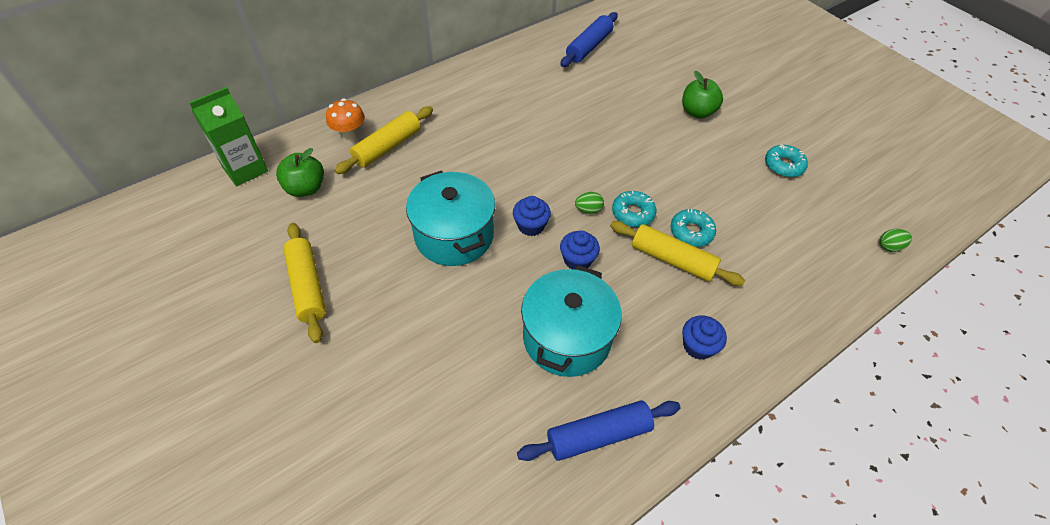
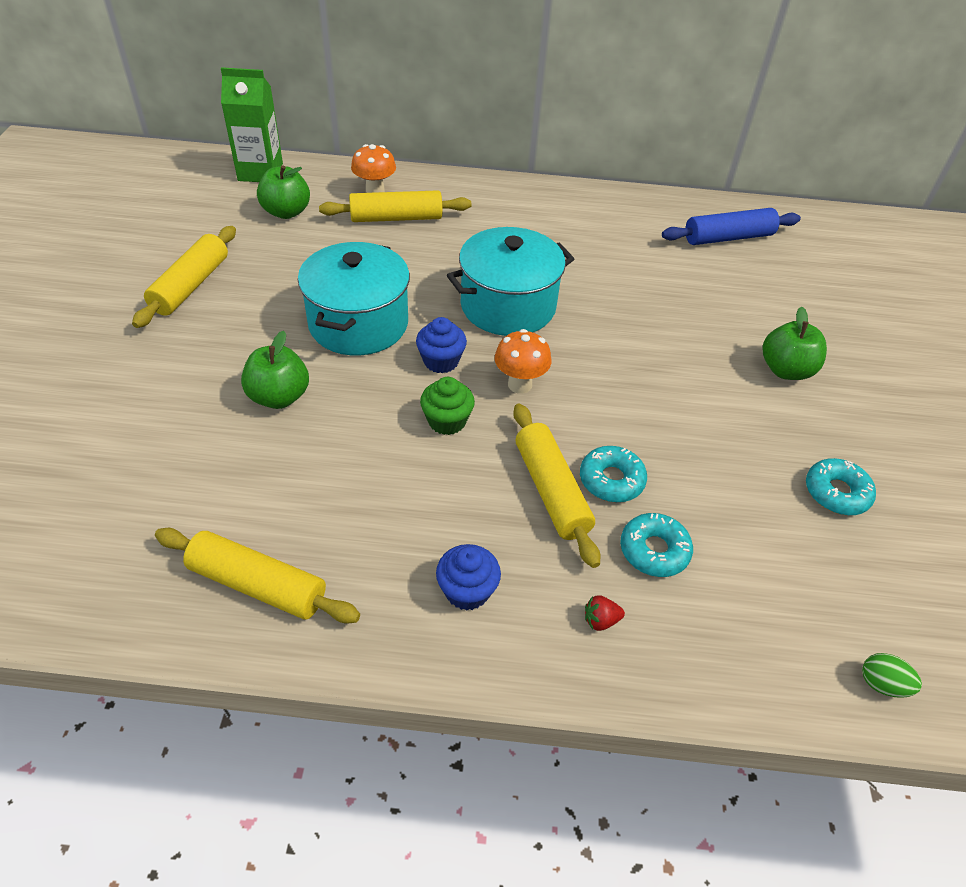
camera: 40 degrees right, 5 degrees down
blue rolling pin [517,401,680,461] -> yellow rolling pin [155,528,360,623]
turquoise pot [521,265,622,377] -> turquoise pot moved to [447,227,574,336]
blue cupcake [560,230,600,270] -> green cupcake [420,377,475,435]
green egg [575,192,604,214] -> orange mushroom [495,329,551,394]
turquoise donut [612,191,656,227] -> turquoise donut moved to [620,513,693,577]
none -> green apple [241,331,309,409]
none -> red strawberry [585,595,625,631]

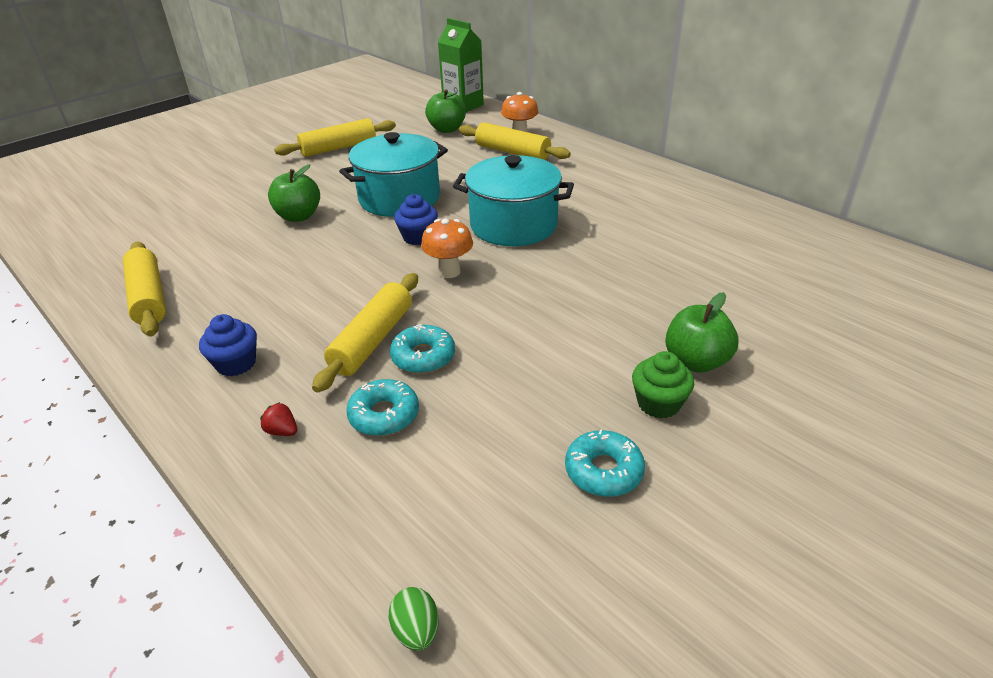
camera: 45 degrees right, 10 degrees down
green cupcake [420,377,475,435] -> green cupcake moved to [632,351,694,419]
blue rolling pin [662,208,801,245] -> none

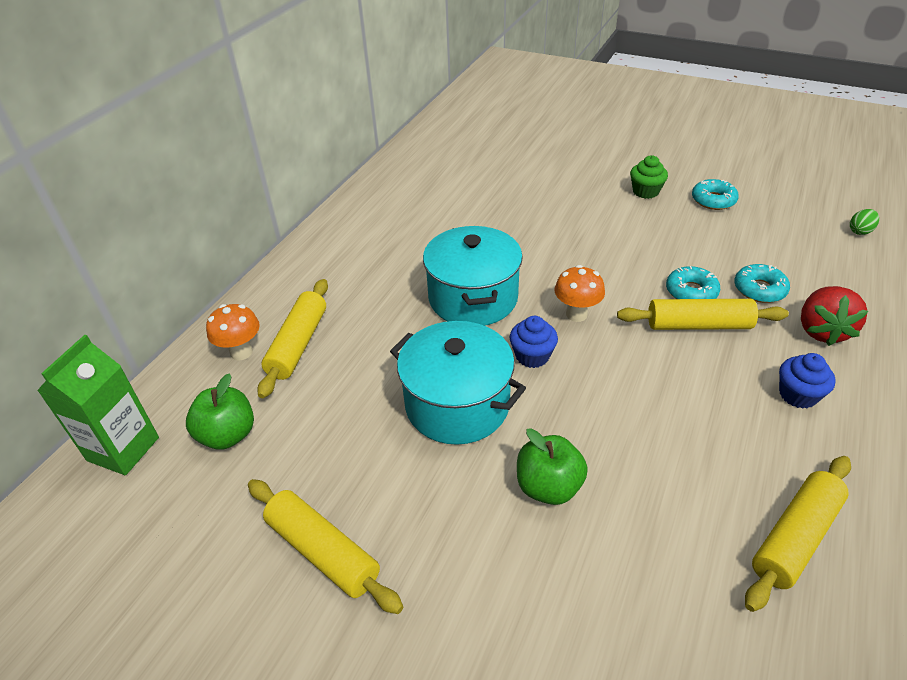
camera: 110 degrees left, 5 degrees up
red strawberry [260,402,297,436] -> red strawberry [801,286,868,346], size x2.32
green apple [665,292,738,373] -> none

